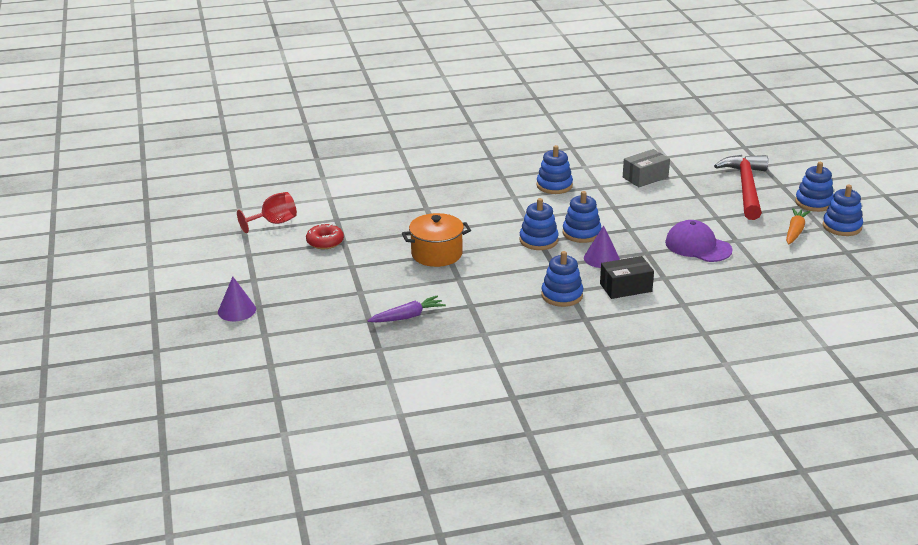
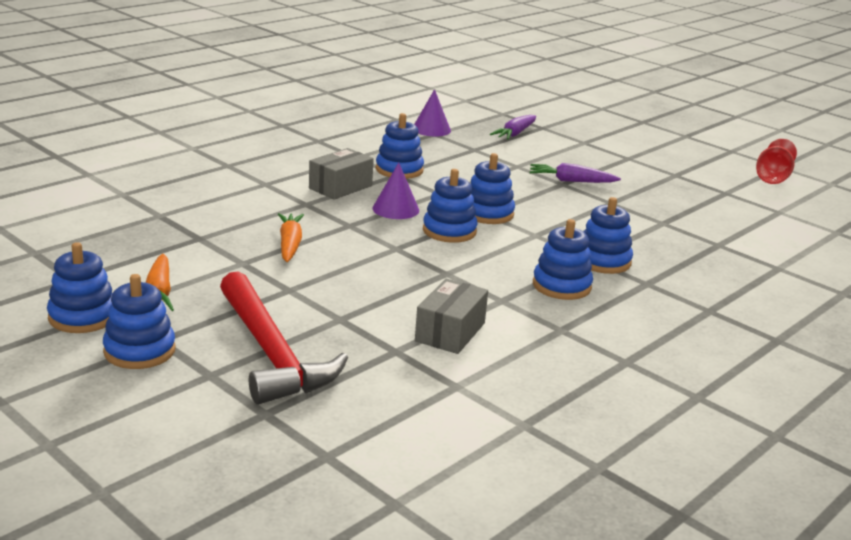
camera: 145 degrees right, 5 degrees down
purple cone [218,277,256,321] -> purple cone moved to [414,89,451,137]
red donut [306,223,344,249] -> none
orange pot [402,213,471,267] -> purple carrot [529,163,621,183]
black box [600,256,654,299] -> grey box [309,148,374,200]
purple cap [665,220,733,262] -> orange carrot [278,213,304,262]
none -> blue stacking toy [583,197,633,274]

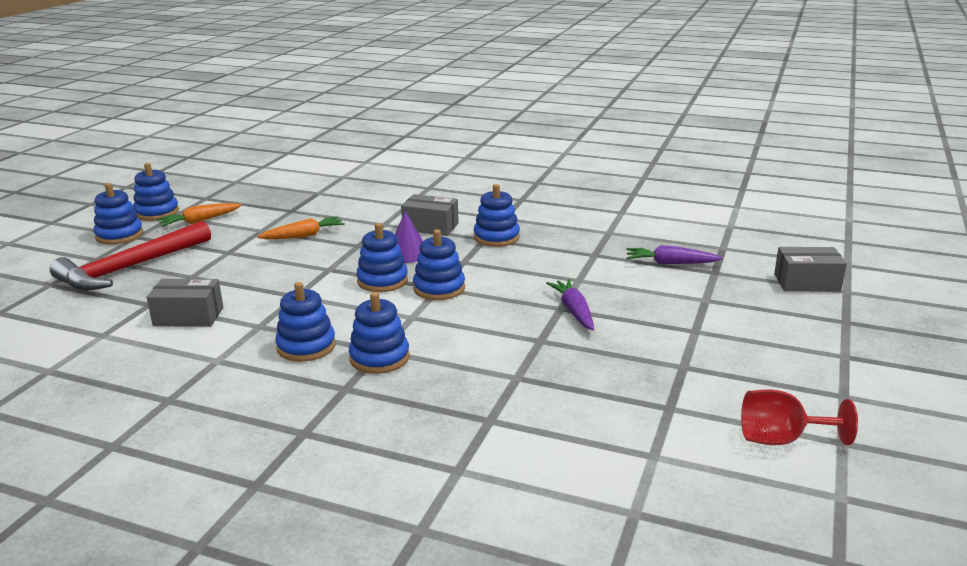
camera: 70 degrees right, 0 degrees up
purple cone [414,89,451,137] -> none
none -> grey box [774,247,847,292]

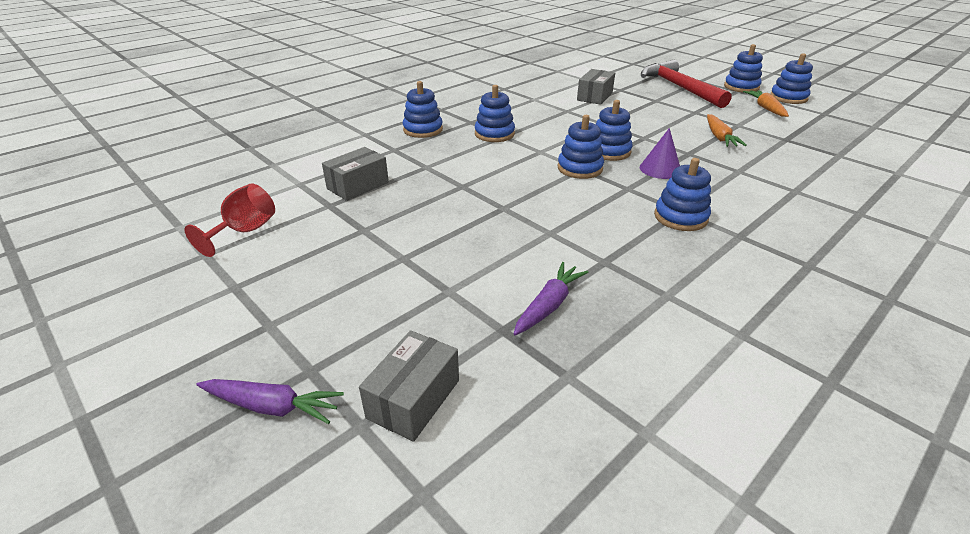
camera: 115 degrees right, 10 degrees up
blue stacking toy [275,282,336,362] -> blue stacking toy moved to [403,81,443,138]
grey box [401,194,459,236] -> grey box moved to [322,147,389,201]
purple carrot [546,279,594,330] -> purple carrot moved to [196,379,344,424]

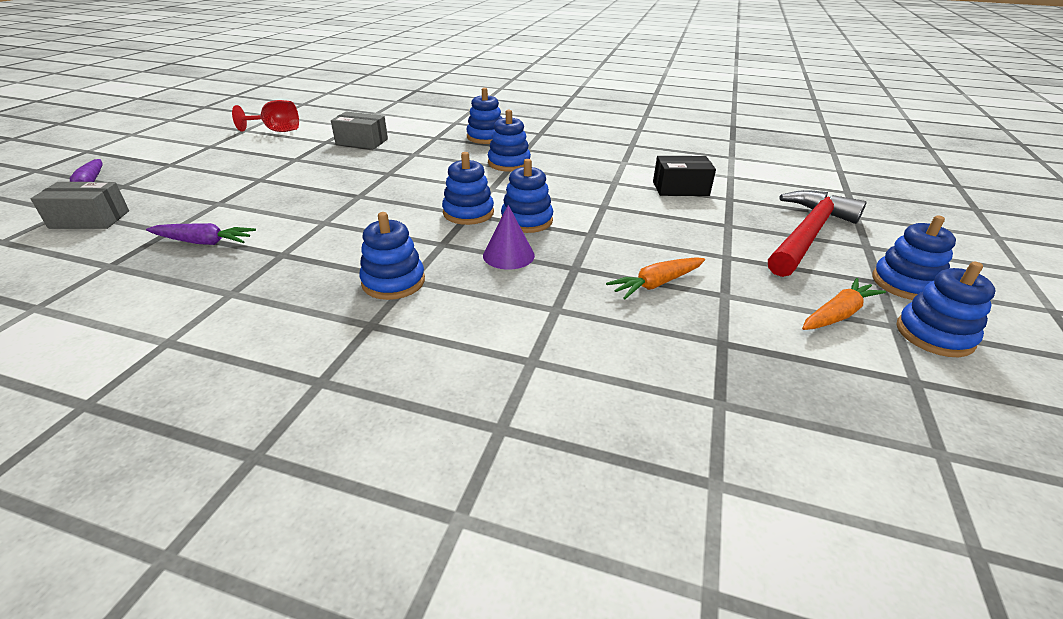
camera: 60 degrees right, 0 degrees up
grey box [577,69,615,105] -> black box [653,156,716,196]

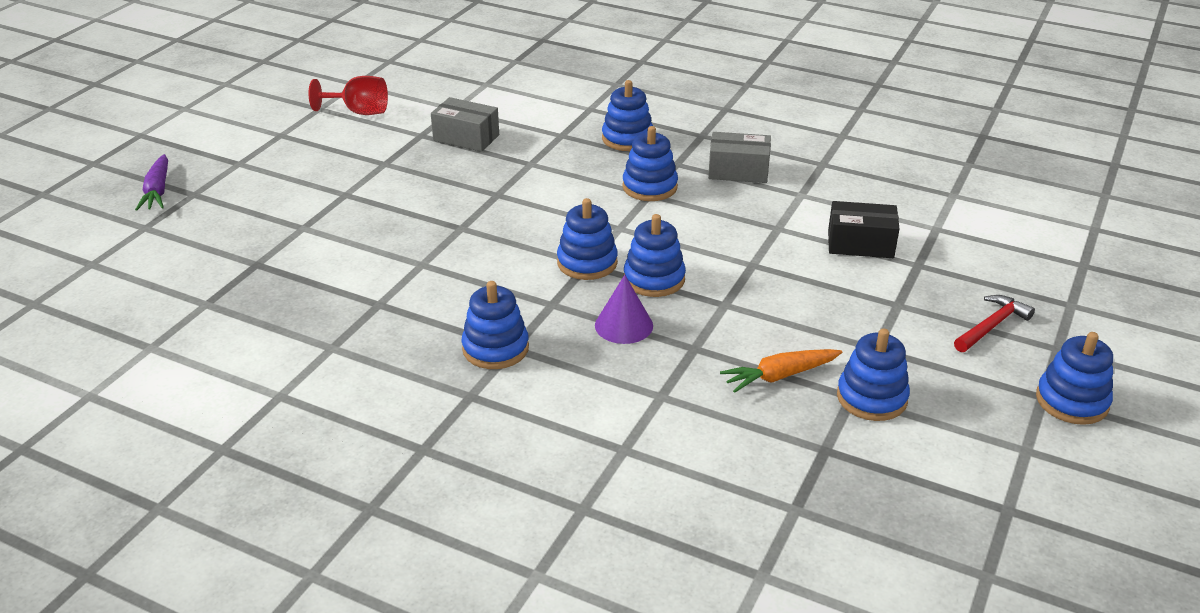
camera: 10 degrees right, 0 degrees up
grey box [31,182,129,229] -> grey box moved to [708,132,771,183]
purple carrot [146,223,256,245] -> none
red hammer [768,190,866,277] -> red hammer [954,295,1035,352], size x0.50
orange carrot [802,278,886,330] -> none
blue stacking toy [897,262,996,357] -> blue stacking toy moved to [837,329,910,421]

